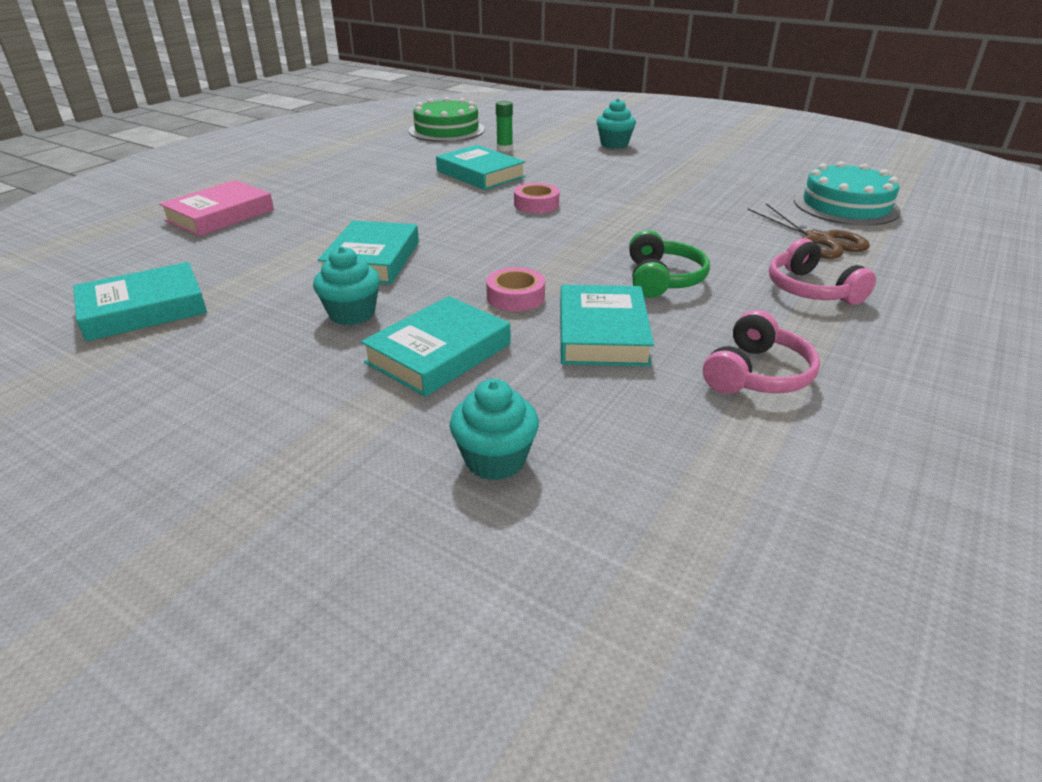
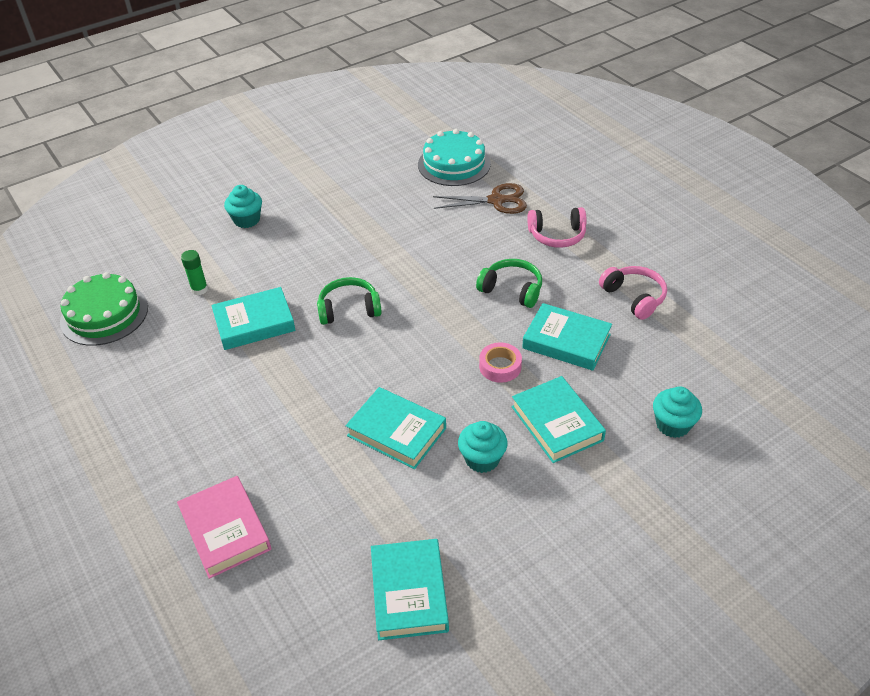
camera: 65 degrees left, 10 degrees up
pink tape [514,183,559,213] -> green headphones [317,277,382,325]

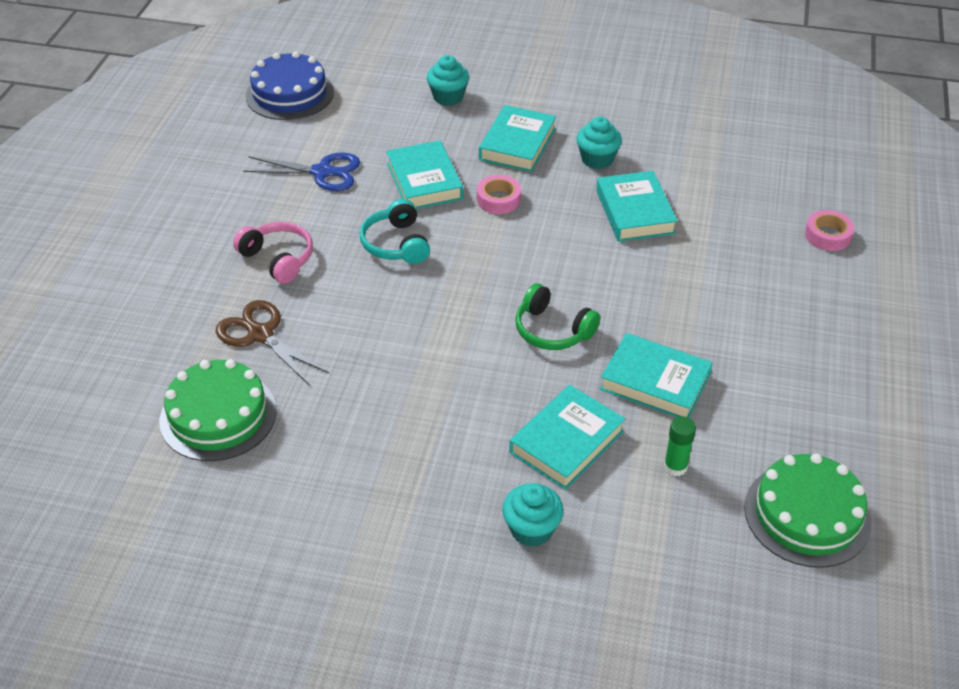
camera: 135 degrees left, 0 degrees up
pink book [177,476,271,579] -> pink tape [805,210,854,251]
turquoise book [371,539,449,640] -> turquoise book moved to [509,385,626,490]
turquoise cake [418,129,491,186] -> green cake [159,359,277,461]
green headphones [476,259,542,308] -> turquoise headphones [360,199,430,264]
pink headphones [599,266,667,320] -> blue scissors [243,152,360,191]
none -> blue cake [245,51,334,120]

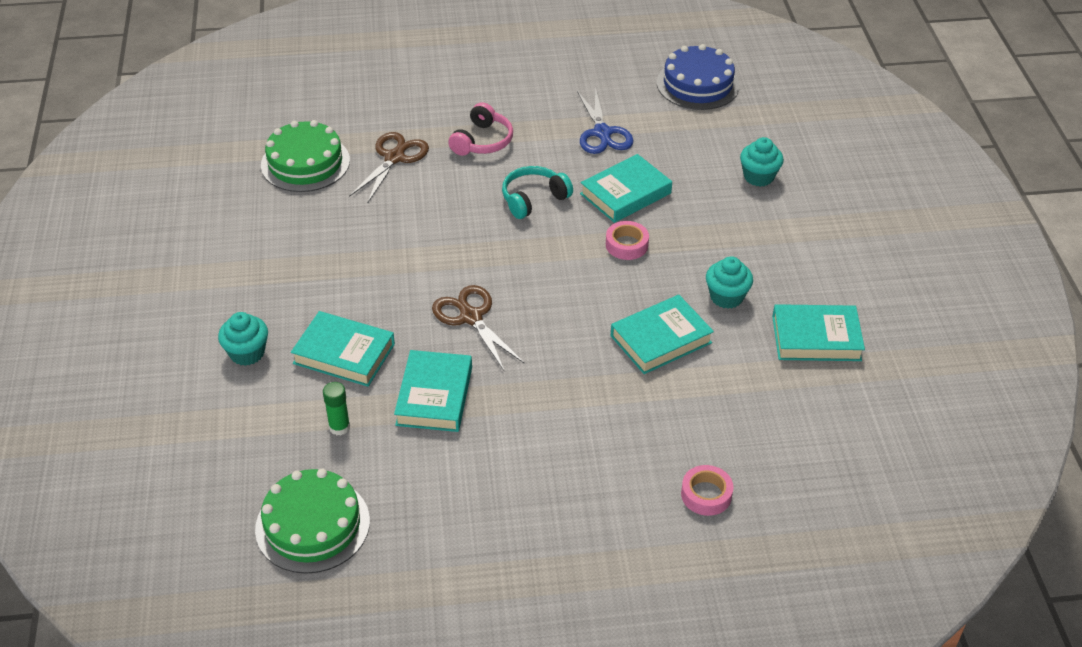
camera: 70 degrees right, 0 degrees up
turquoise book [479,105,556,172] -> turquoise book moved to [772,304,865,361]
green headphones [515,283,600,350] -> brown scissors [432,285,524,372]

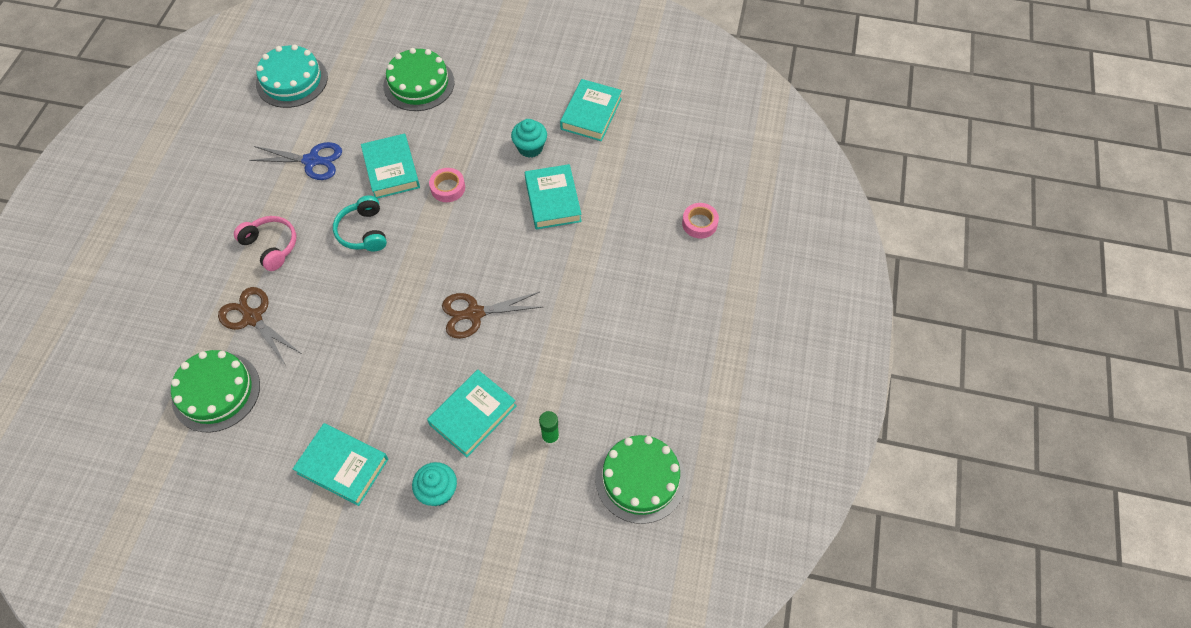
camera: 70 degrees left, 15 degrees up
turquoise book [394,350,472,432] -> turquoise book moved to [293,423,388,506]
blue cake [657,44,740,110] -> turquoise cake [256,44,328,108]
turquoise cupcake [740,137,784,187] -> green cake [383,48,455,111]

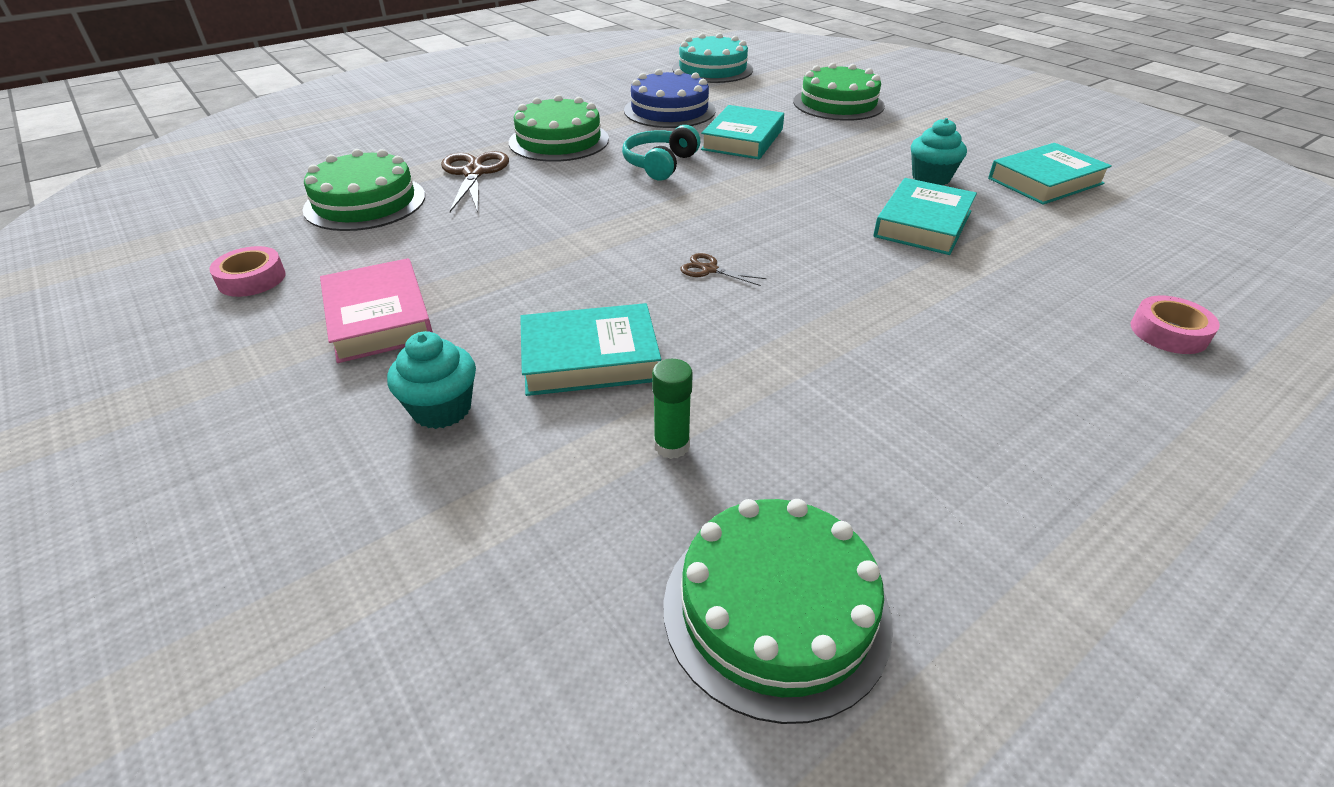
camera: 40 degrees right, 20 degrees down
pink headphones [234,216,296,271] -> green cake [509,95,609,162]
blue scissors [249,142,342,180] -> blue cake [624,69,716,128]
turquoise book [293,423,388,506] -> pink book [320,258,433,363]
pink tape [429,168,465,202] -> pink tape moved to [209,246,286,297]
brown scissors [442,292,542,339] -> brown scissors [681,253,767,286], size x0.52

